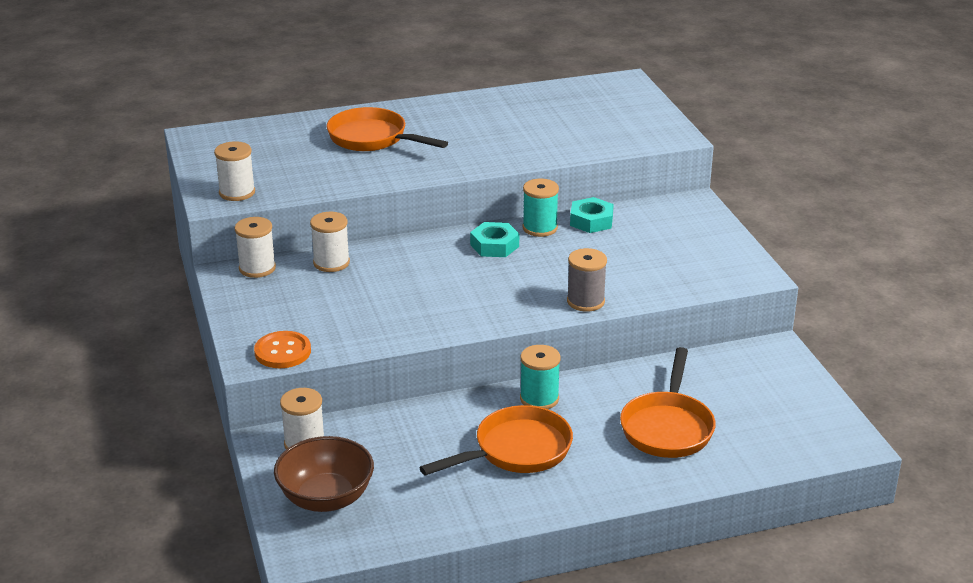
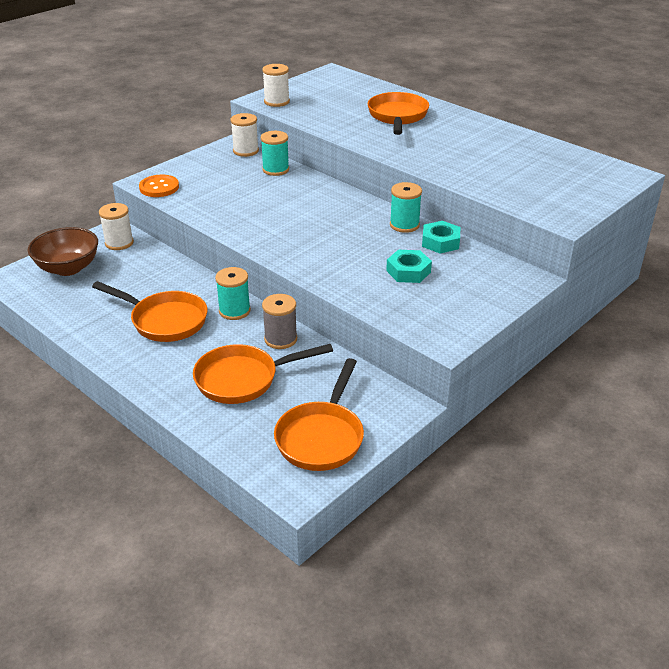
camera: 60 degrees right, 5 degrees up
white spool [310,212,350,272] -> turquoise spool [261,131,289,176]
turquoise nut [470,222,519,257] -> turquoise nut moved to [386,250,432,283]
grey spool [567,248,607,312] -> grey spool moved to [262,294,297,349]
none -> orange pan [274,358,364,471]

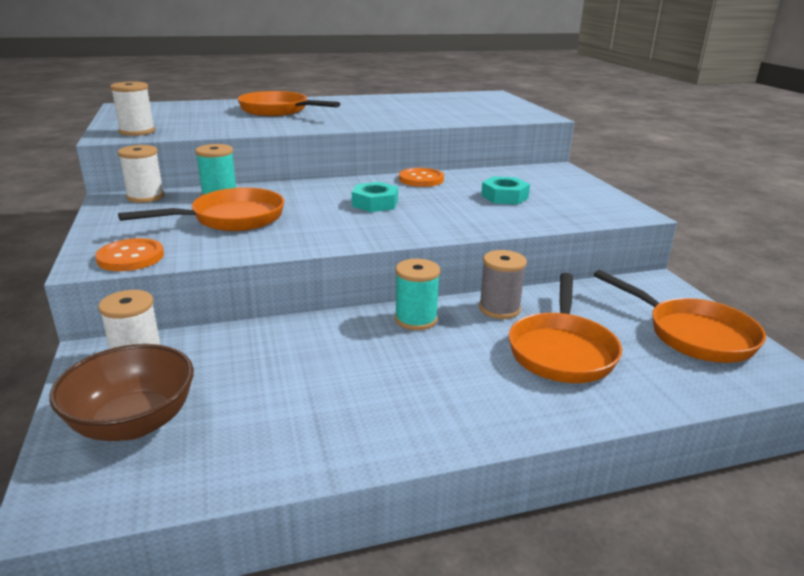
camera: 60 degrees left, 10 degrees down
orange pan [92,281,207,342] -> orange pan moved to [118,188,285,231]
turquoise spool [390,182,422,233] -> orange button [399,168,444,187]
turquoise nut [422,221,460,254] -> turquoise nut moved to [352,182,398,212]

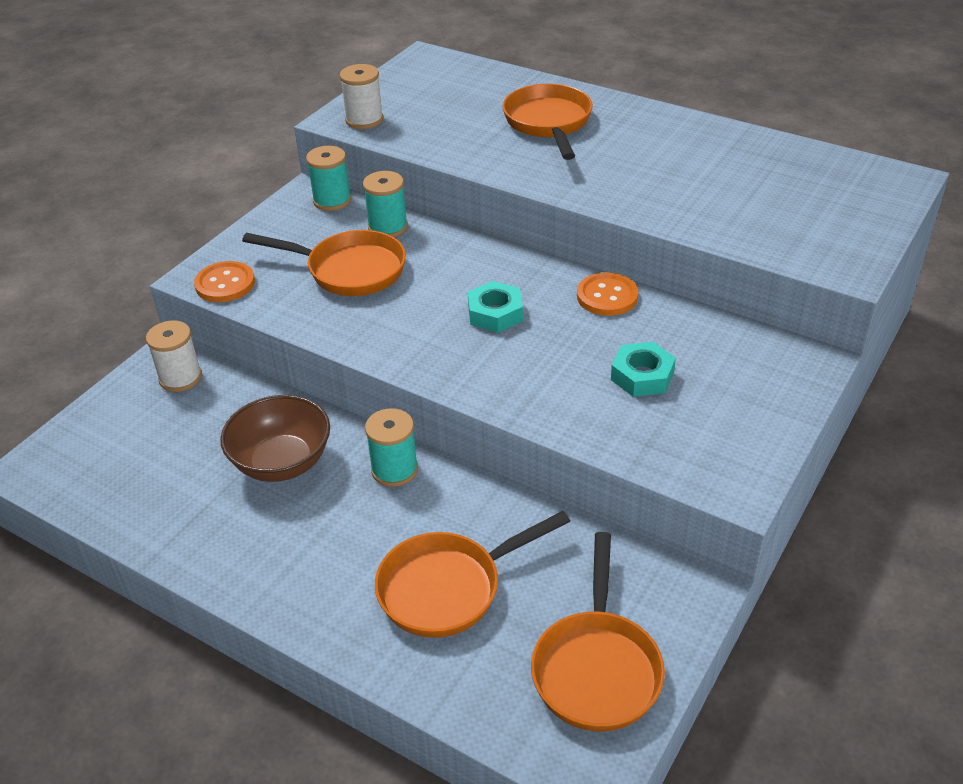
camera: 50 degrees right, 15 degrees up
brown bowl [50,344,194,441] -> brown bowl moved to [220,395,330,482]
white spool [118,145,165,203] -> turquoise spool [306,146,351,211]
grey spool [479,250,527,319] -> none

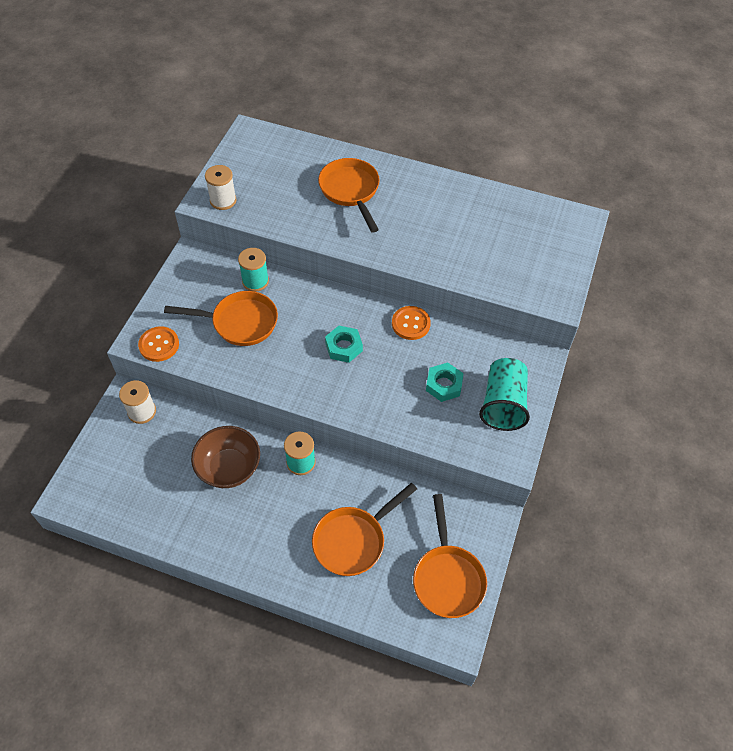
camera: 15 degrees left, 15 degrees up
turquoise spool [306,146,351,211] -> none
none -> turquoise cup [479,358,530,431]

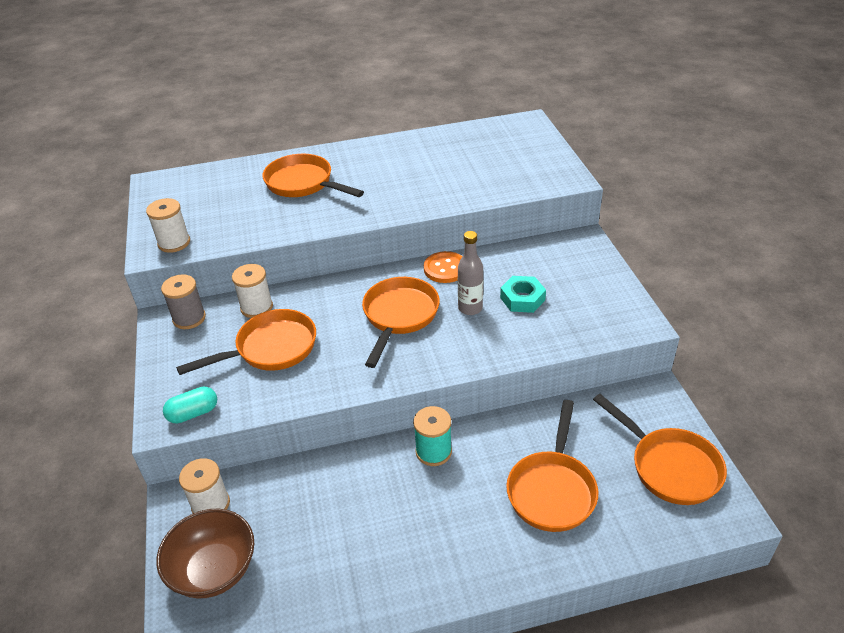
camera: 30 degrees left, 15 degrees down
orange button [138,326,179,362] -> turquoise capsule [163,387,217,424]
brown bowl [191,426,260,488] -> brown bowl moved to [156,509,254,599]
turquoise spool [238,248,269,292] -> white spool [232,264,273,318]
turquoise nut [325,326,363,363] -> orange pan [362,277,440,368]
turquoise cup [479,358,530,431] -> none
none -> grey spool [161,274,206,329]
none -> grey bottle [458,231,483,315]

